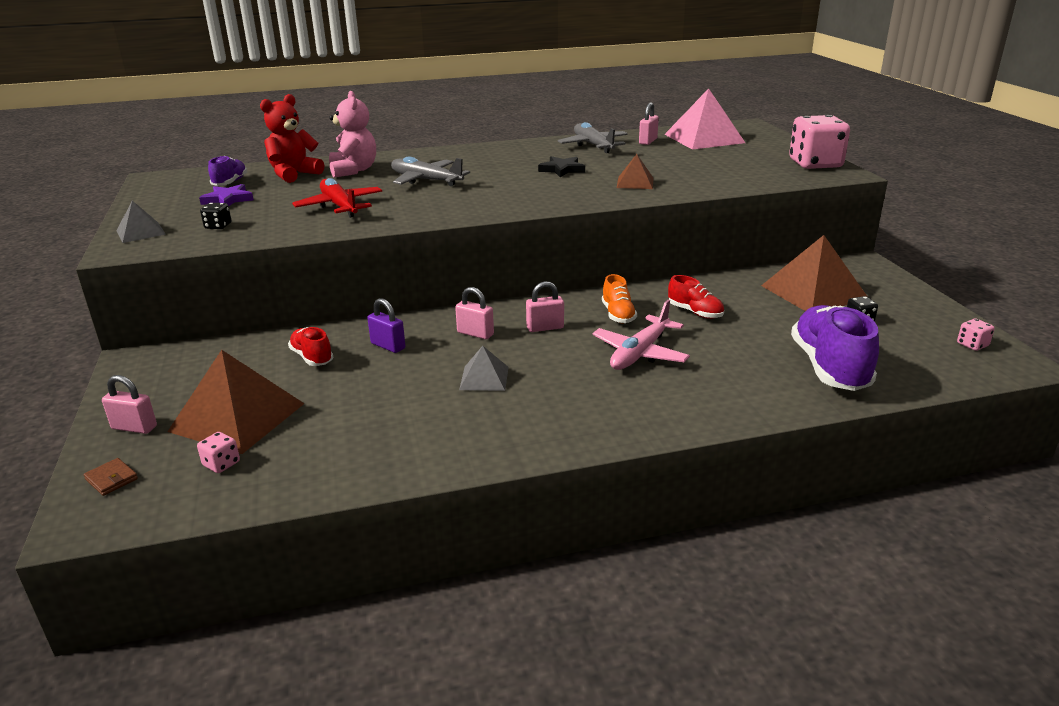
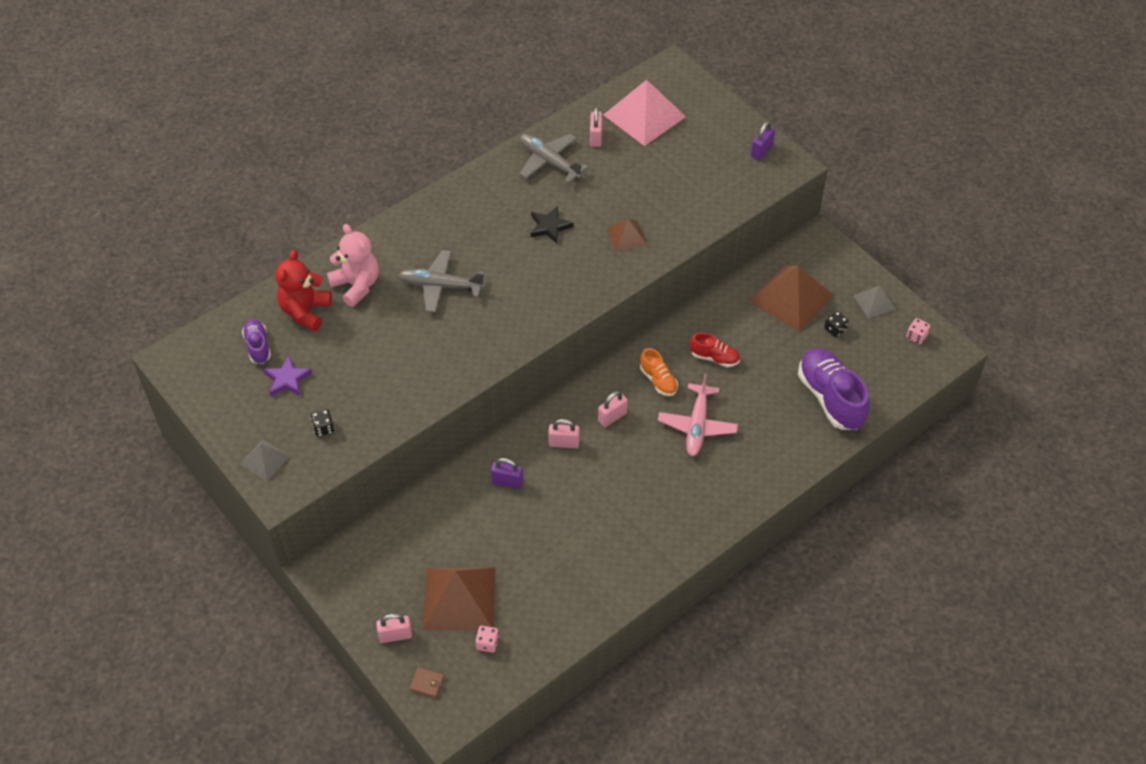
camera: 25 degrees left, 25 degrees up
red shoe [288,327,333,366] -> none
red plane [292,178,382,217] -> none
grey pyramid [459,346,509,391] -> grey pyramid moved to [853,286,896,318]
pink dice [789,115,850,169] -> purple padlock [751,121,775,160]

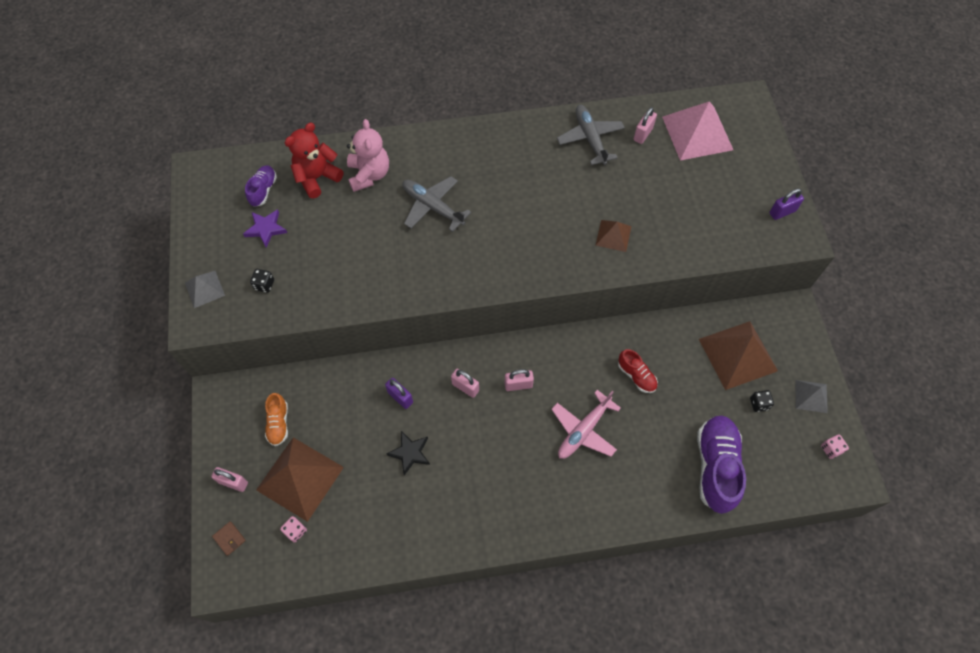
camera: 30 degrees right, 10 degrees up
black star [531,206,573,244] -> black star moved to [387,431,430,475]
orange shoe [640,348,678,396] -> orange shoe moved to [265,393,288,446]

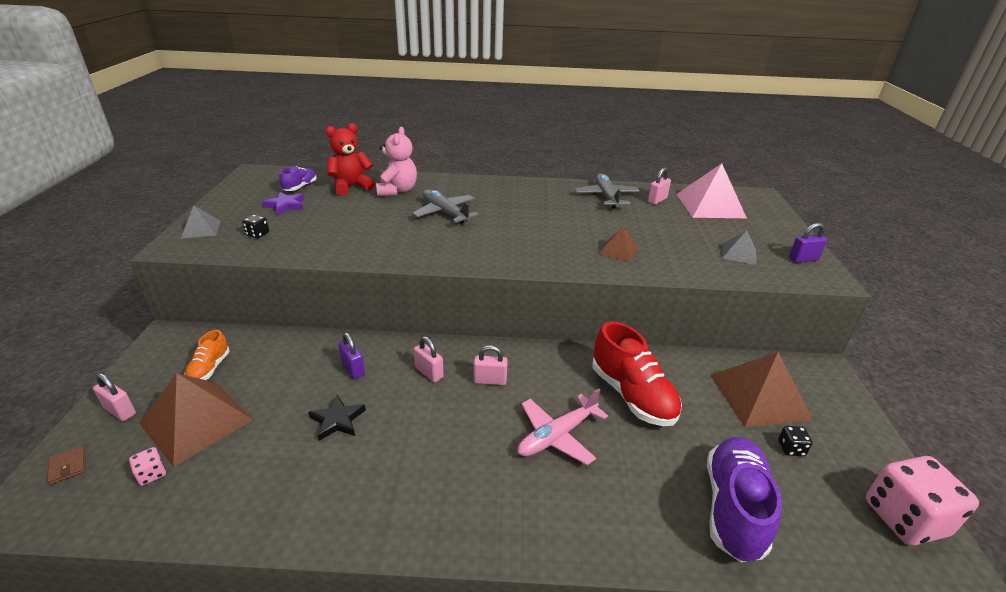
camera: 10 degrees right, 30 degrees down
red shoe [618,349,658,393] -> red shoe [592,321,682,426], size x1.91
grey pyramid [795,380,828,413] -> grey pyramid moved to [722,230,757,265]
pink dice [821,434,849,459] -> pink dice [866,456,979,546], size x2.38

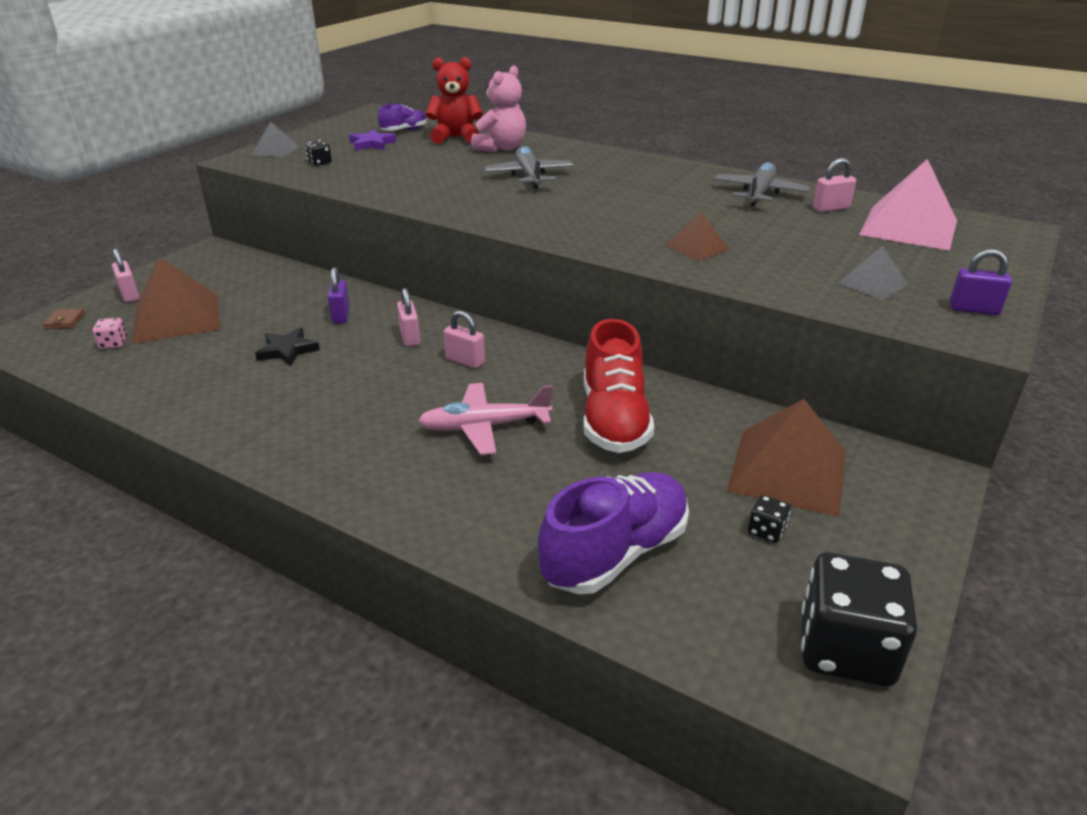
camera: 30 degrees right, 0 degrees up
orange shoe [184,330,230,380] -> none
pink dice [866,456,979,546] -> black dice [801,552,917,687]

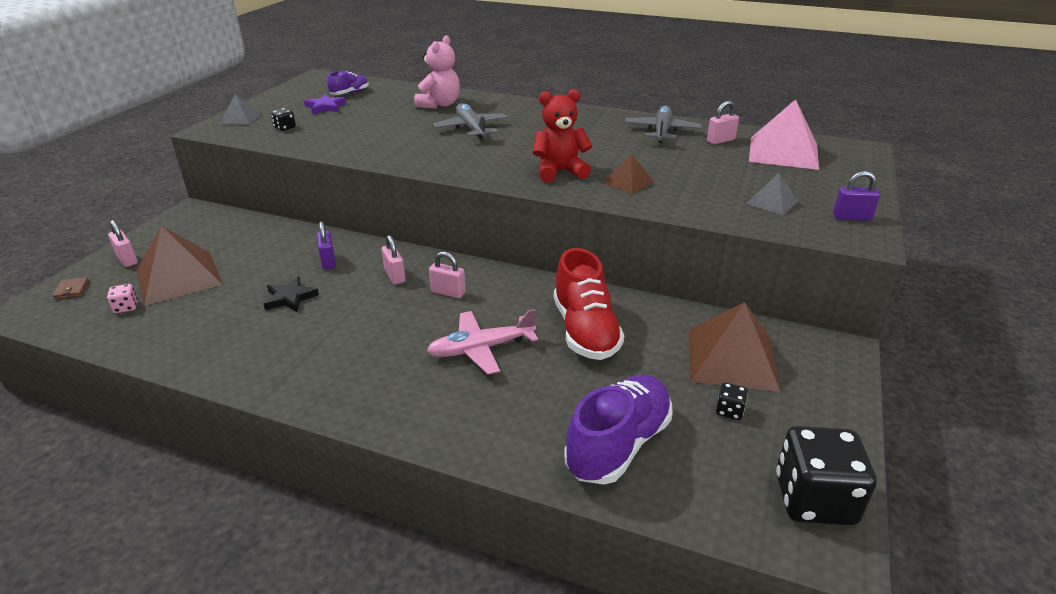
camera: 10 degrees left, 0 degrees up
red teddy bear [426,57,483,144] -> red teddy bear moved to [533,89,592,182]

